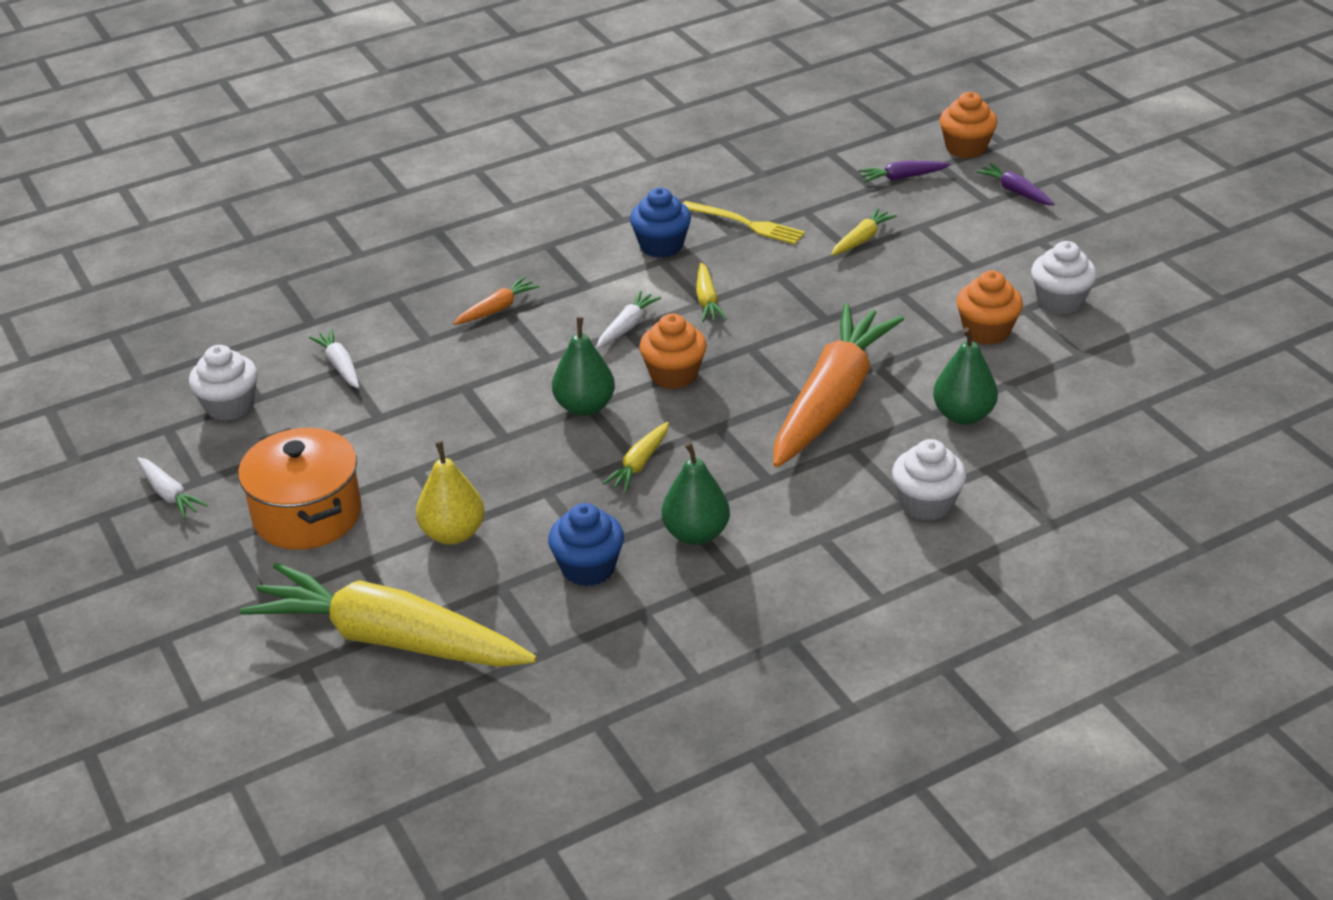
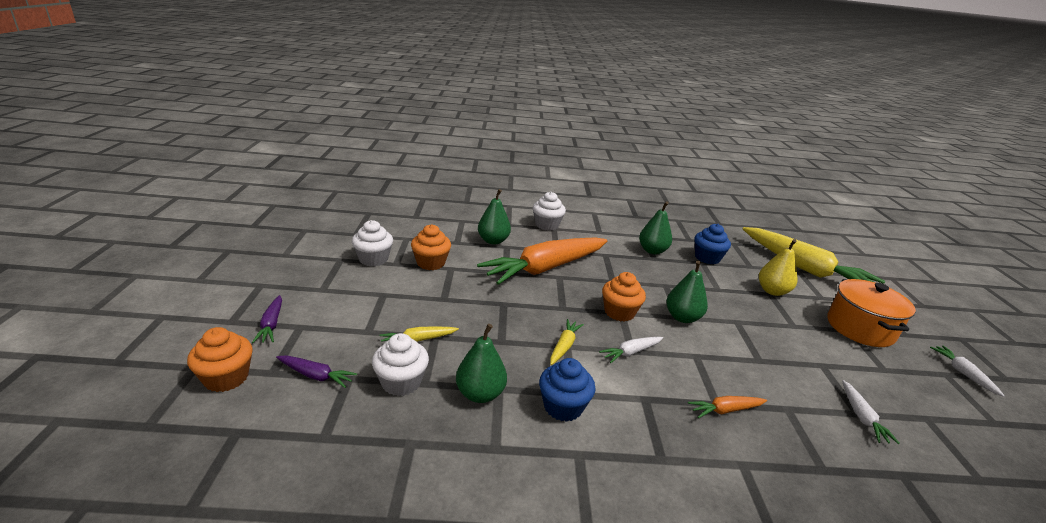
camera: 155 degrees left, 10 degrees down
white cupcake [189,345,258,421] -> white cupcake moved to [372,333,429,396]
yellow carrot [602,422,669,492] -> none
yellow fork [683,201,805,244] -> green pear [456,324,507,403]

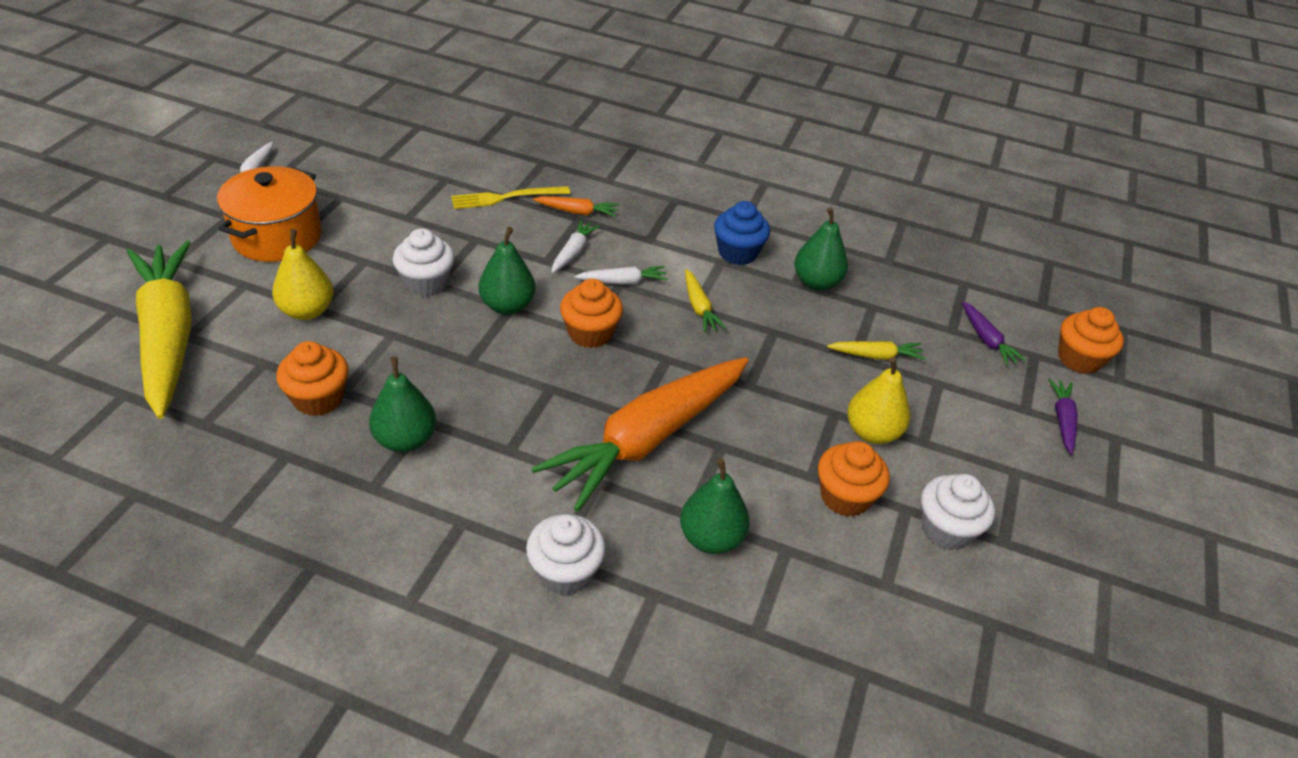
camera: 160 degrees left, 15 degrees up
purple carrot [276,355,357,388] -> purple carrot turned 150 degrees counterclockwise [962,301,1026,366]
white cupcake [372,333,429,396] -> white cupcake moved to [393,228,455,297]
orange carrot [477,237,607,285] -> orange carrot turned 150 degrees clockwise [531,357,749,512]
yellow carrot [550,319,584,365] -> yellow carrot turned 60 degrees counterclockwise [685,269,726,332]
blue cupcake [695,224,731,264] -> orange cupcake [276,341,349,416]
white carrot [842,380,900,444] -> white carrot moved to [552,220,600,273]
none -> yellow fork [451,186,570,209]
none -> yellow pear [847,357,910,444]

